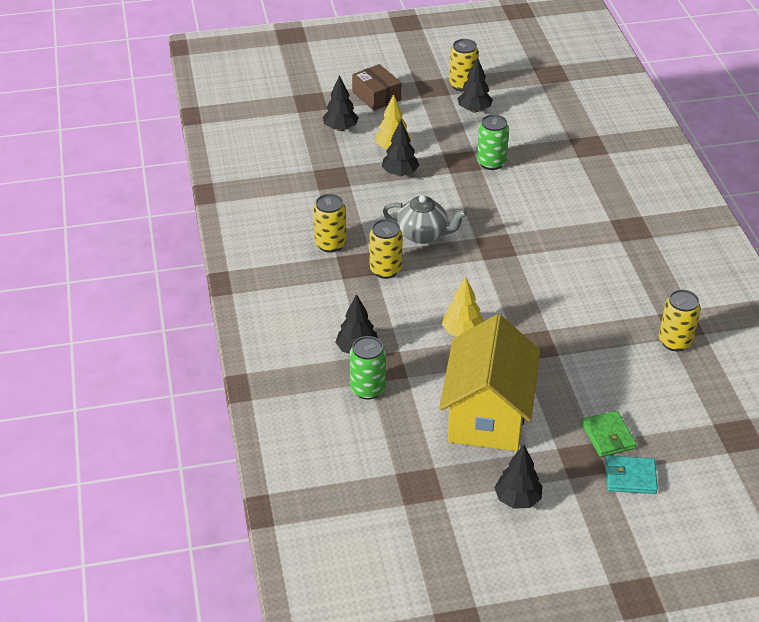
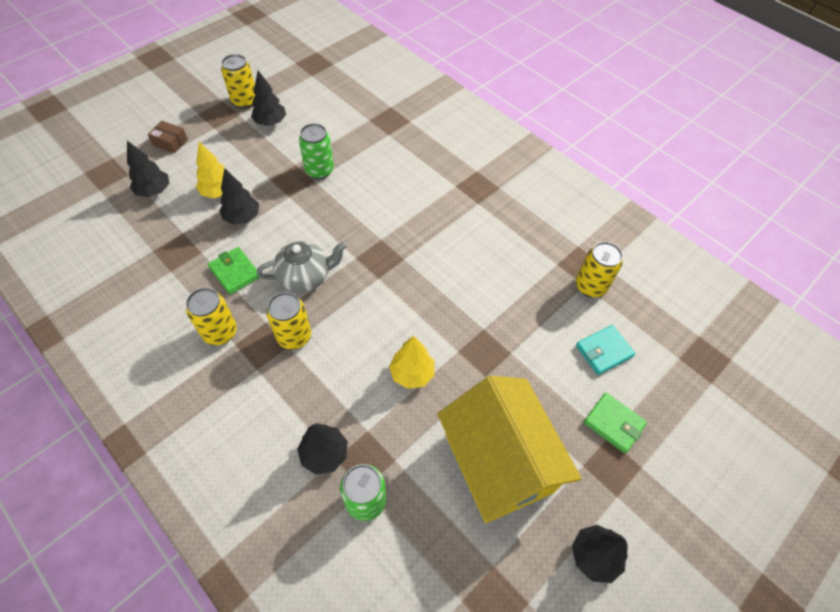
camera: 35 degrees left, 15 degrees up
brown box [352,64,401,111] -> brown box [148,121,188,153], size x0.66
turquoise wallet [606,456,658,494] -> turquoise wallet moved to [576,325,635,375]
none -> green wallet [208,247,260,295]

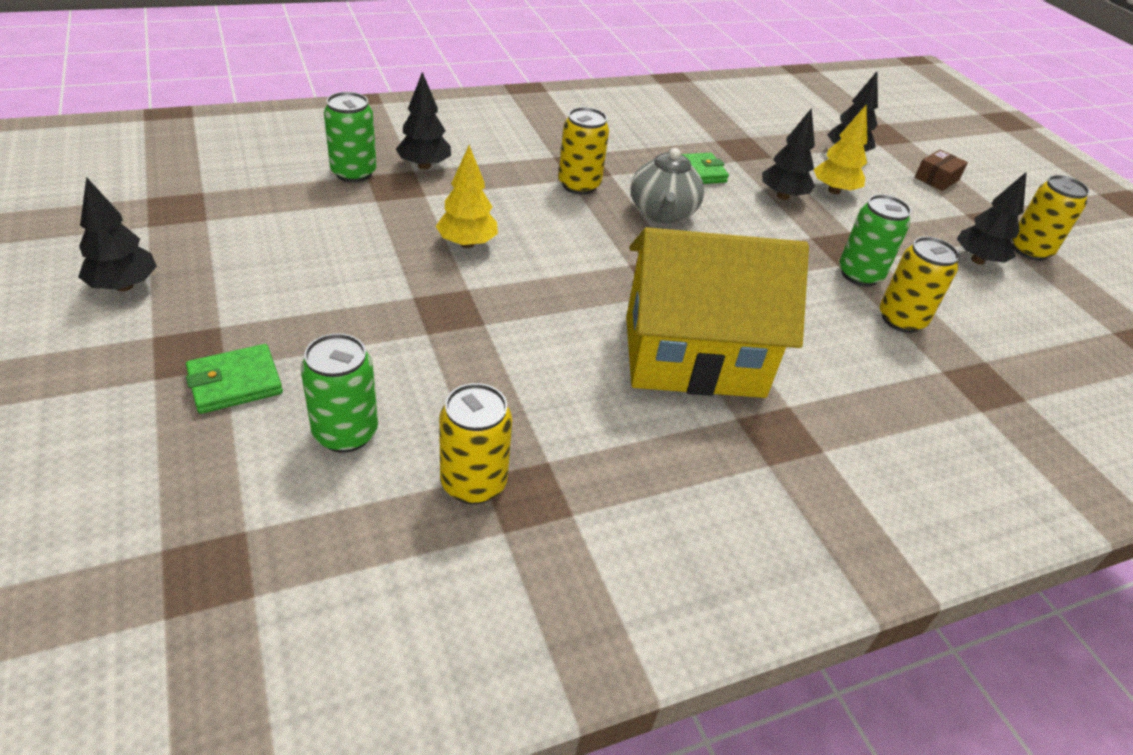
camera: 110 degrees right, 15 degrees down
yellow can [186,288,237,345] -> yellow can moved to [880,237,960,333]
yellow house [438,376,582,523] -> yellow house moved to [626,227,809,398]
turquoise wallet [576,325,635,375] -> green can [301,333,378,453]

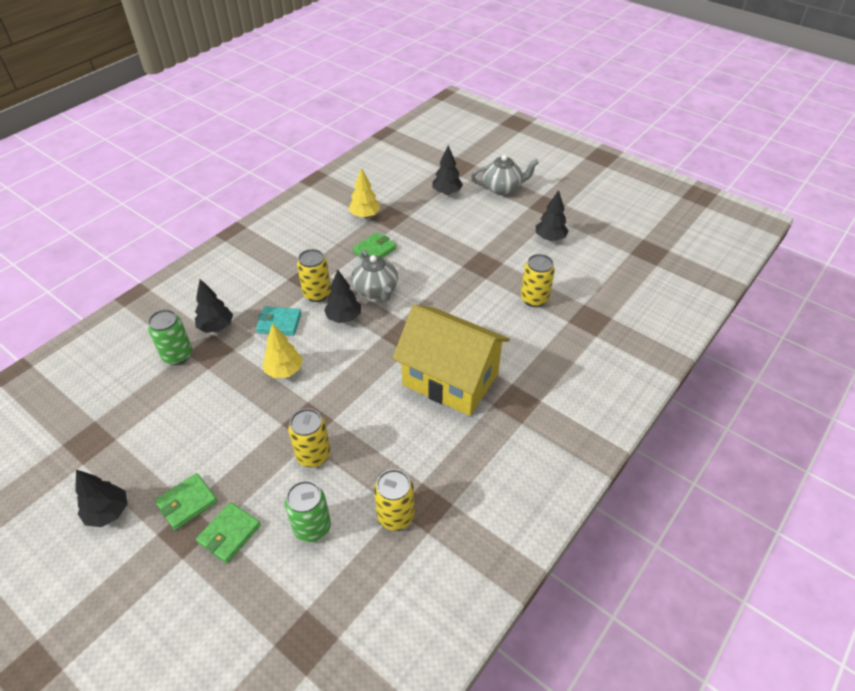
camera: 25 degrees left, 5 degrees up
yellow house [626,227,809,398] -> yellow house turned 60 degrees clockwise [392,305,510,416]
black tree [762,108,815,200] -> black tree moved to [324,269,361,323]
yellow tree [814,104,868,194] -> yellow tree moved to [349,168,381,218]
green can [839,194,911,287] -> none
brown box [915,150,968,191] -> grey teapot [471,155,539,195]
yellow can [1012,175,1090,261] -> yellow can moved to [288,409,331,467]
none -> green wallet [155,473,218,530]
none -> turquoise wallet [256,306,301,336]

